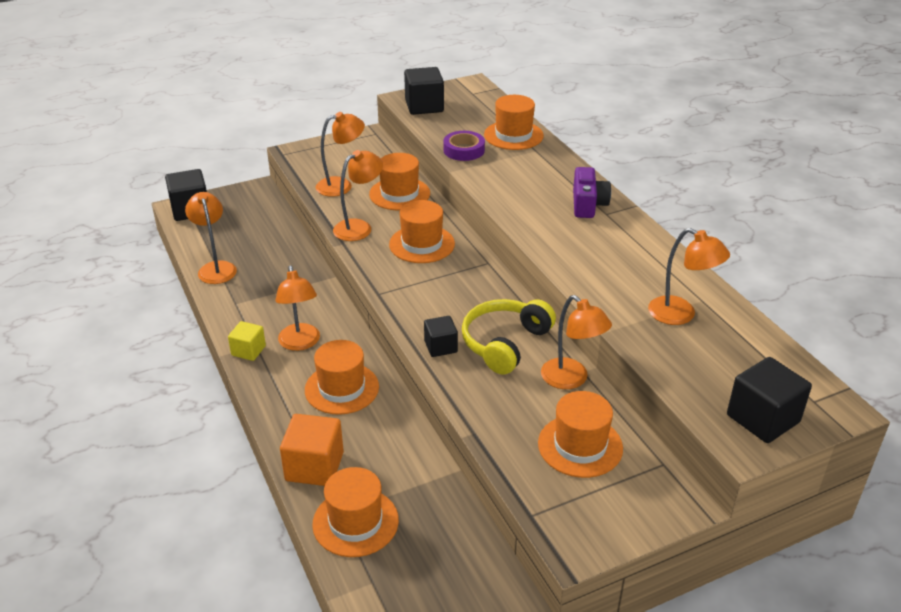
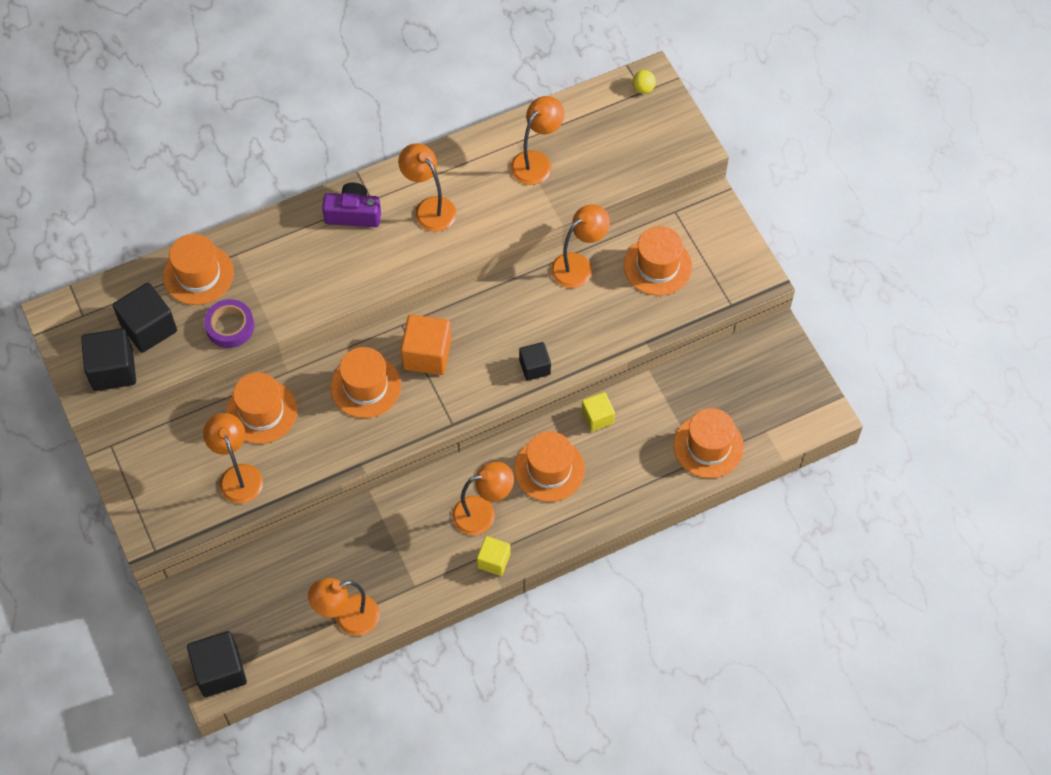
camera: 90 degrees left, 25 degrees up
orange cube [280,414,344,486] -> orange cube moved to [401,314,451,375]
orange lamp [333,150,383,241] -> orange lamp moved to [398,143,456,232]
yellow headphones [462,299,556,375] -> none
black cube [727,357,812,443] -> black cube moved to [113,283,177,353]
none -> yellow cube [581,392,615,432]
none -> yellow ball [632,70,656,94]

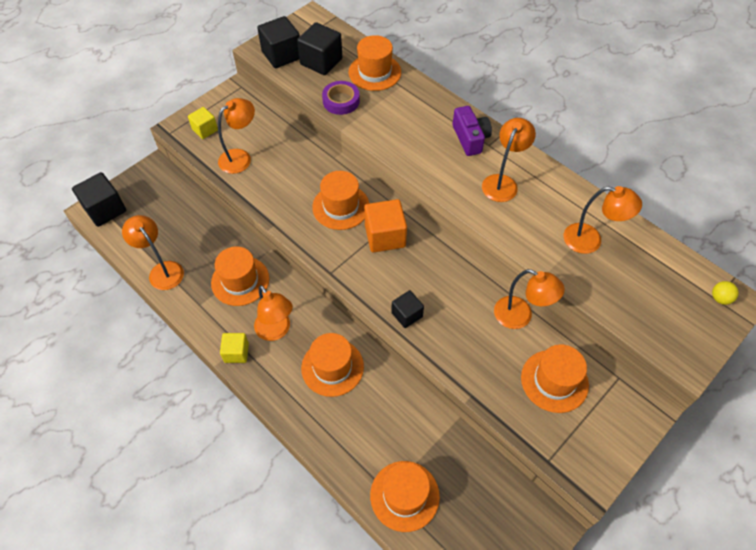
camera: 70 degrees right, 5 degrees down
orange hat [226,372,297,444] -> orange hat moved to [211,247,269,306]
yellow cube [581,392,615,432] -> yellow cube moved to [188,107,218,139]

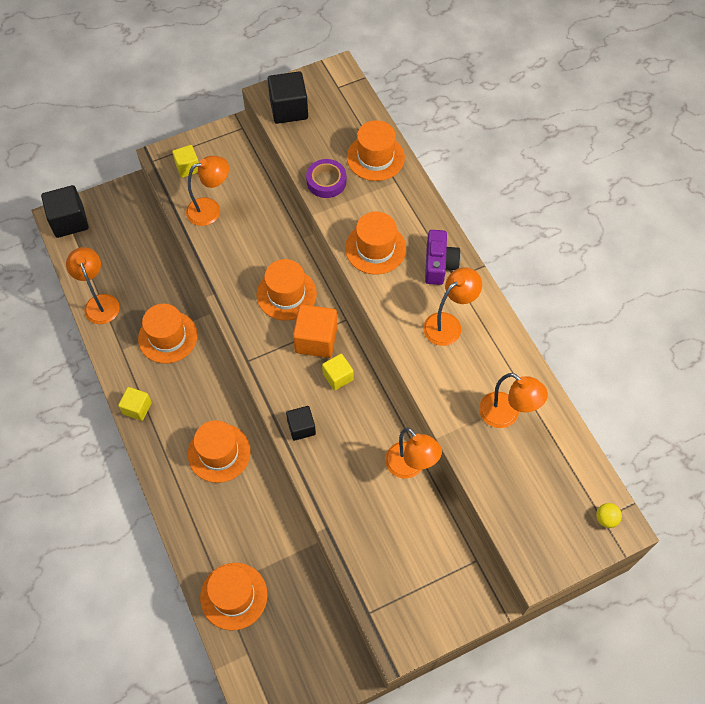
camera: 20 degrees right, 5 degrees up
orange lamp [254,285,293,341] -> none
black cube [297,22,342,75] -> none
orange hat [521,344,589,413] -> orange hat moved to [345,212,406,274]
none -> yellow cube [322,354,353,391]

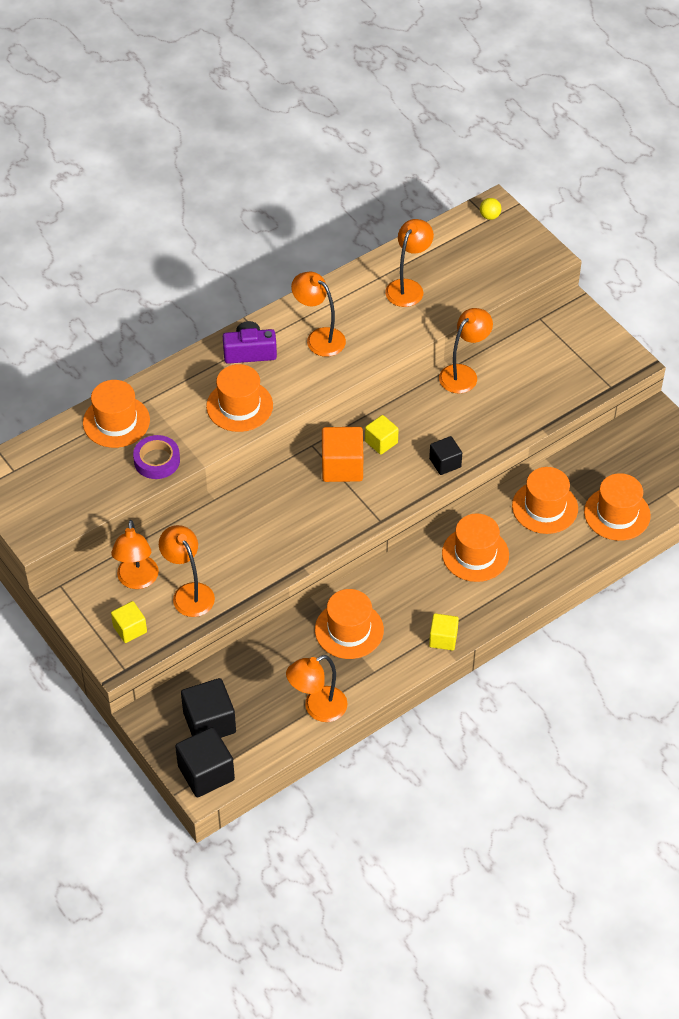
camera: 100 degrees left, 10 degrees down
orange hat [256,259,317,321] -> orange hat moved to [512,467,578,534]
black cube [268,71,308,124] -> black cube moved to [181,678,236,738]
none -> orange lamp [111,520,159,589]

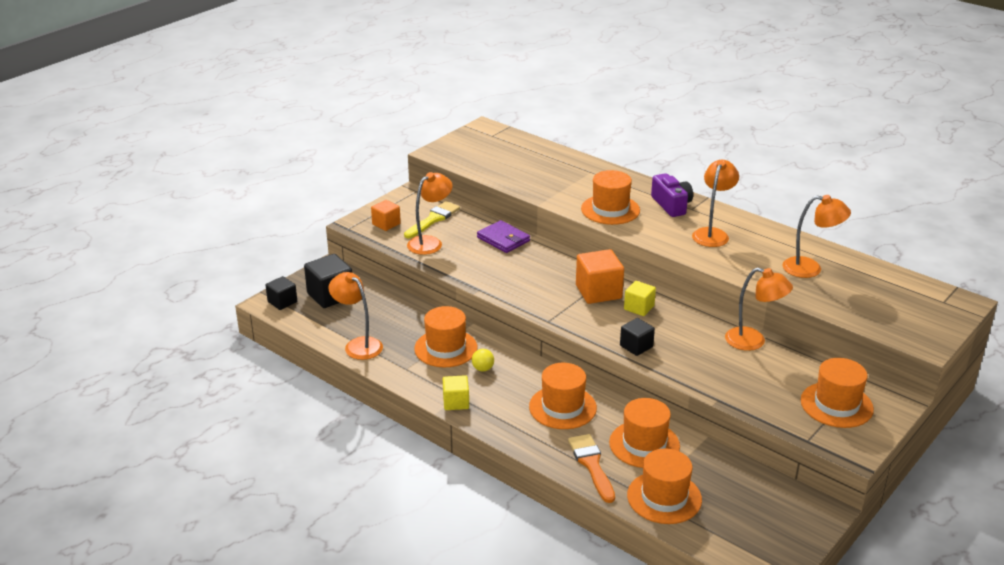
camera: 75 degrees right, 20 degrees down
orange hat [83,380,150,448] -> orange hat moved to [801,358,874,428]
orange lamp [111,520,159,589] -> yellow brush [404,201,460,238]
yellow cube [111,601,147,643] -> orange cube [371,200,401,231]
purple tape [133,435,180,479] -> none
black cube [175,727,235,797] -> black cube [266,276,297,310], size x0.61
yellow ball [480,198,501,220] -> yellow ball moved to [472,349,494,372]
none -> purple wallet [477,220,530,253]
none -> orange brush [568,434,615,503]

